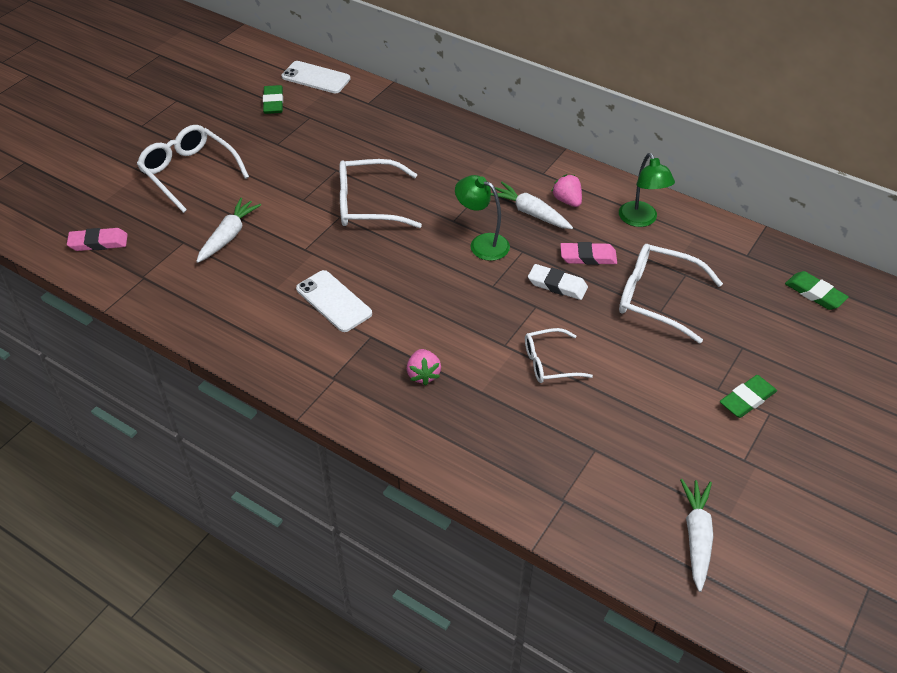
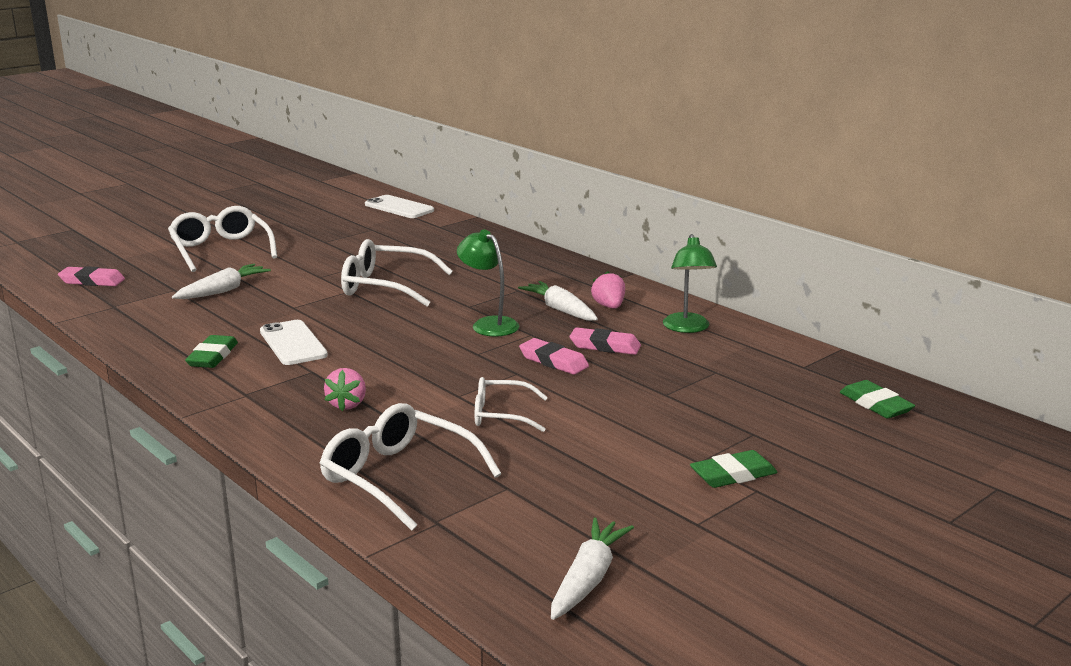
camera: 15 degrees right, 25 degrees down
green eraser [263,85,283,114] -> green eraser moved to [185,335,238,368]
white eraser [528,264,588,300] -> pink eraser [519,338,589,375]
white glasses [619,244,723,344] -> white glasses moved to [320,403,501,531]

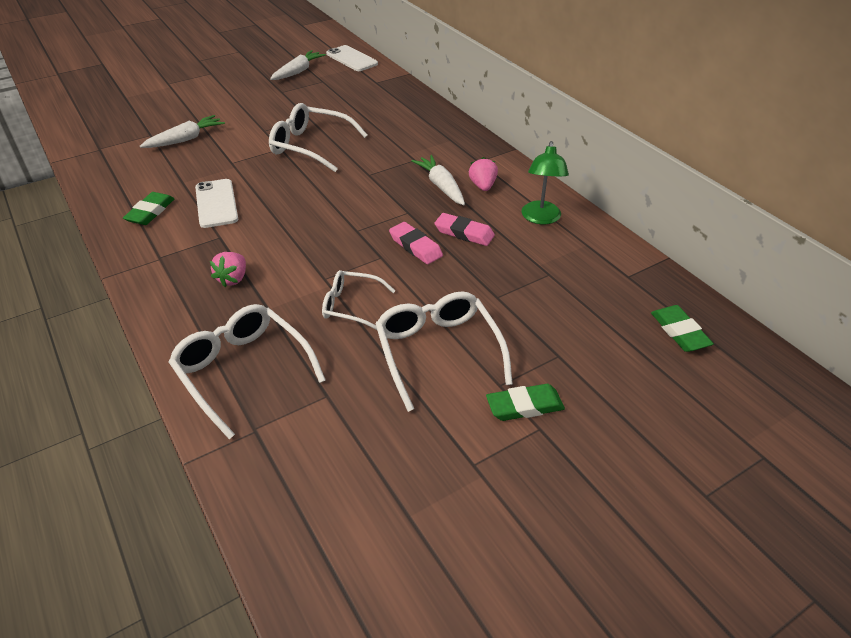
camera: 10 degrees right, 20 degrees up
pink eraser [58,266,125,286] -> none
white glasses [168,206,277,272] -> white glasses moved to [375,292,513,412]
green lamp [457,229,519,337] -> none
white carrot [551,517,634,620] -> white carrot moved to [270,50,326,80]

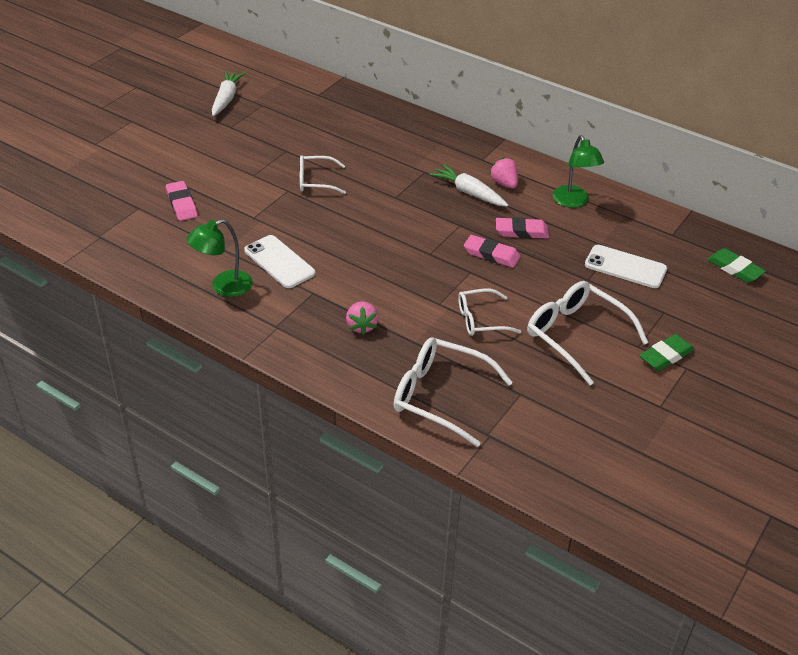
camera: 25 degrees left, 0 degrees up
green eraser [123,192,175,225] -> green lamp [187,219,253,297]
white carrot [140,115,225,148] -> pink eraser [166,181,198,221]
white glasses [269,103,368,172] -> white glasses [300,155,346,194], size x0.61
white phone [326,45,378,71] -> white phone moved to [585,245,667,288]

